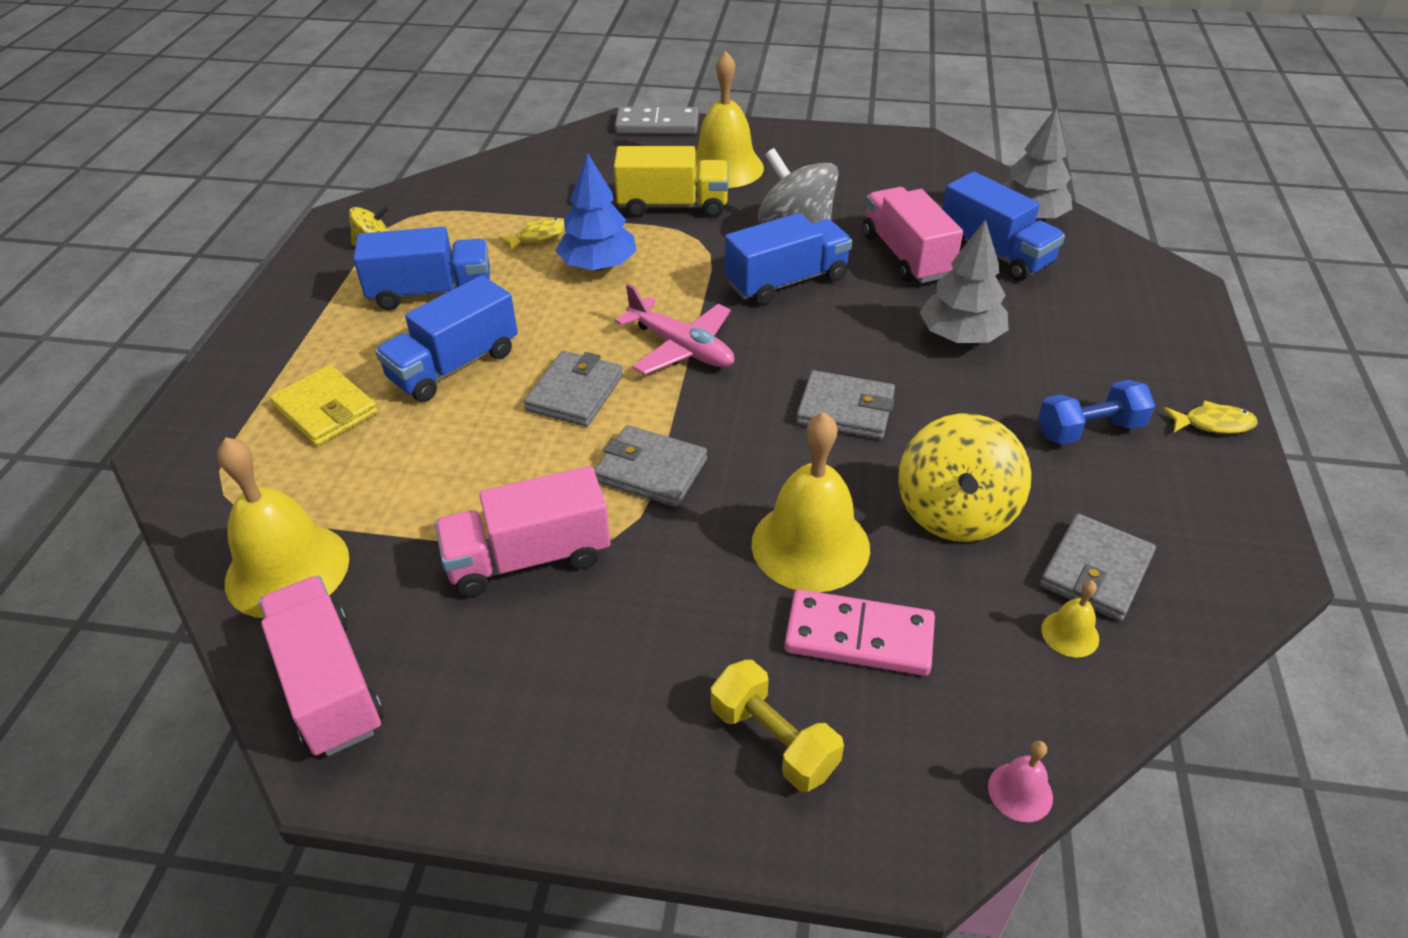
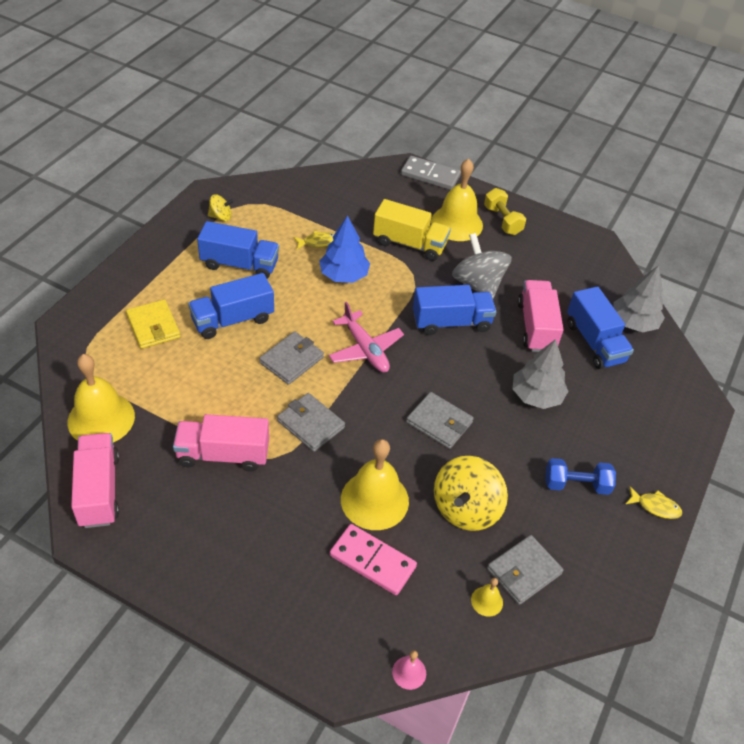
camera: 15 degrees right, 5 degrees up
yellow dumbbell [711,660,844,792] -> yellow dumbbell moved to [484,188,526,235]

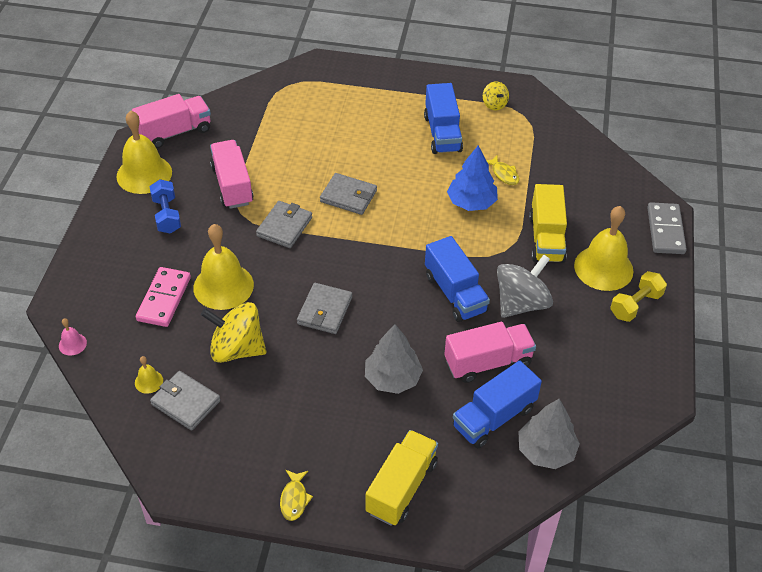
camera: 75 degrees right, 0 degrees up
yellow bell [68,354,135,443] -> yellow bell moved to [116,111,172,194]
yellow wallet [126,300,181,349] -> none
blue truck [188,273,274,339] -> none
pink plane [329,302,404,373] -> none
blue dumbbell [545,458,616,495] -> blue dumbbell moved to [149,179,181,234]
none -> yellow truck [366,430,438,526]

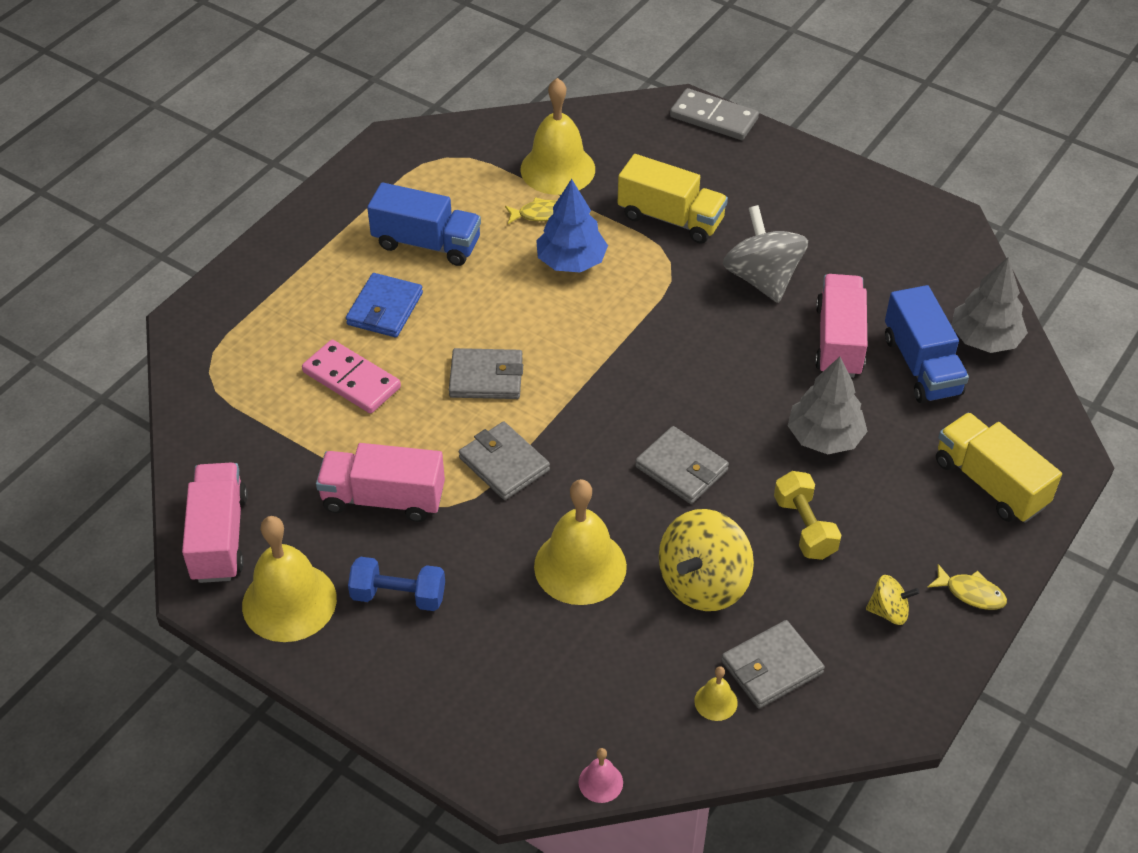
camera: 65 degrees left, 0 degrees up
pink domino [136,267,191,327] -> pink domino moved to [302,340,401,413]
grey wallet [320,173,377,215] -> grey wallet turned 45 degrees clockwise [449,348,523,399]
blue truck [425,236,490,322] -> none
yellow spinning top [483,81,509,110] -> yellow spinning top moved to [866,575,920,625]
yellow bell [574,206,633,291] -> yellow bell moved to [520,78,595,195]
yellow dumbbell [610,271,667,322] -> yellow dumbbell moved to [774,471,841,560]
none -> blue wallet [346,273,423,337]

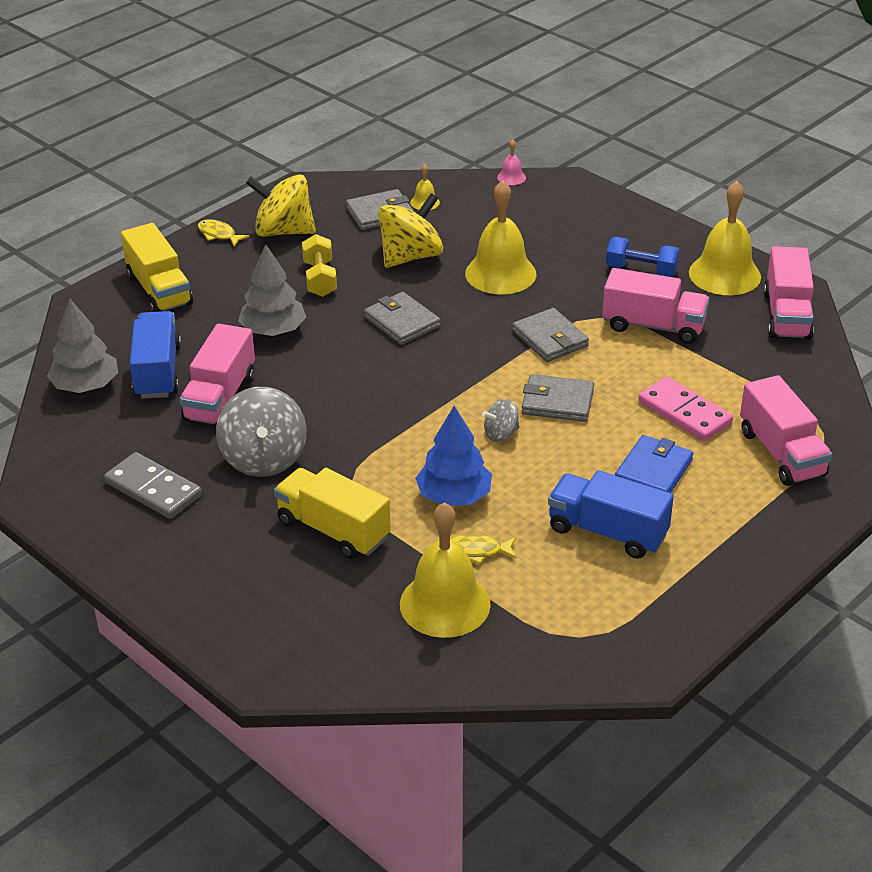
camera: 170 degrees left, 10 degrees down
grey domino [670,88,759,140] -> grey domino moved to [104,452,202,519]
yellow spinning top [866,575,920,625] -> yellow spinning top [246,174,316,237], size x1.97
none -> grey spinning top [482,399,519,442]
none -> pink truck [740,375,832,486]

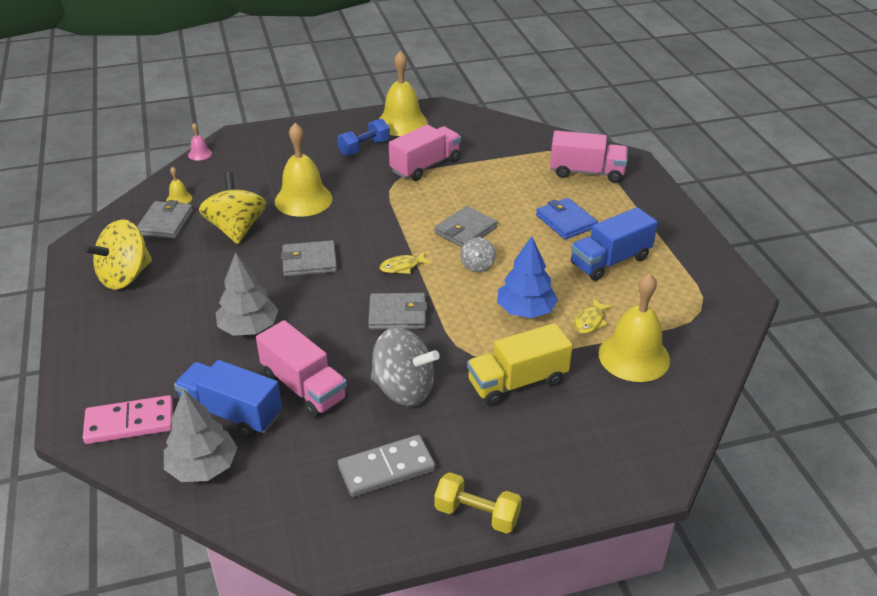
camera: 60 degrees left, 0 degrees up
yellow truck [121,223,193,312] -> none
yellow fish [198,219,250,247] -> yellow fish moved to [380,251,432,274]
yellow dumbbell [302,234,337,297] -> yellow dumbbell moved to [434,473,522,534]
grey wallet [512,308,589,362] -> grey wallet moved to [368,293,427,330]
pink domino [638,377,733,441] -> pink domino moved to [83,395,173,444]
pink truck [764,246,814,340] -> none

